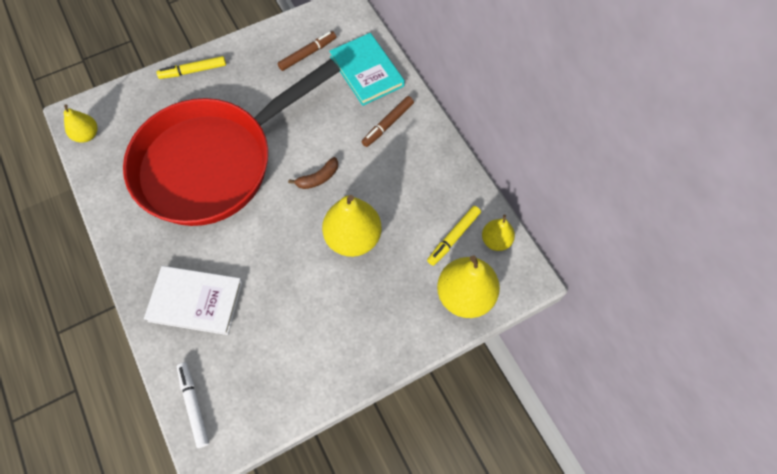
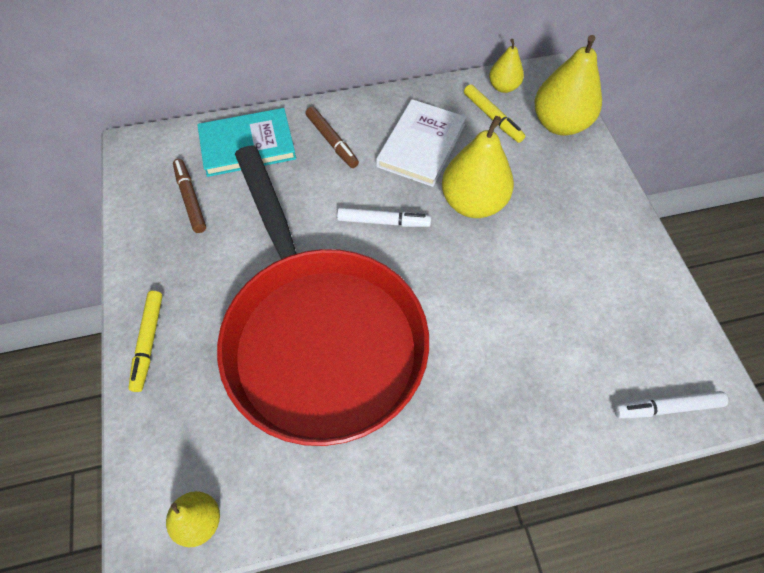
camera: 75 degrees left, 5 degrees down
white book [144,266,243,335] -> white book moved to [376,99,466,187]
brown banana [288,157,338,189] -> white marker [337,208,431,227]

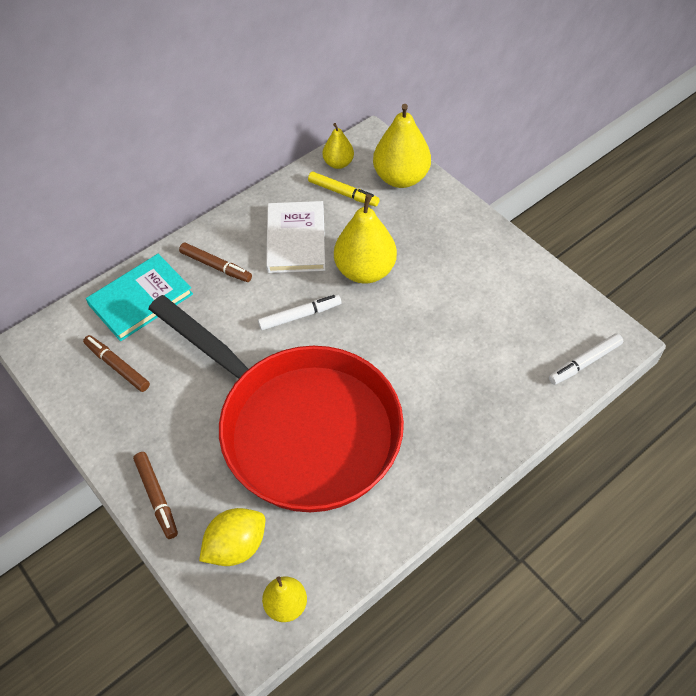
camera: 25 degrees left, 5 degrees down
yellow marker [128,291,163,392] -> brown marker [133,452,178,539]
none -> yellow lemon [199,508,265,566]

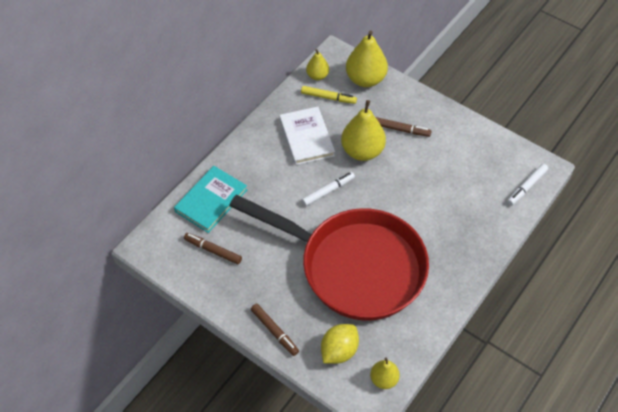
camera: 15 degrees left, 0 degrees up
brown marker [179,242,252,282] -> brown marker moved to [375,117,432,137]

